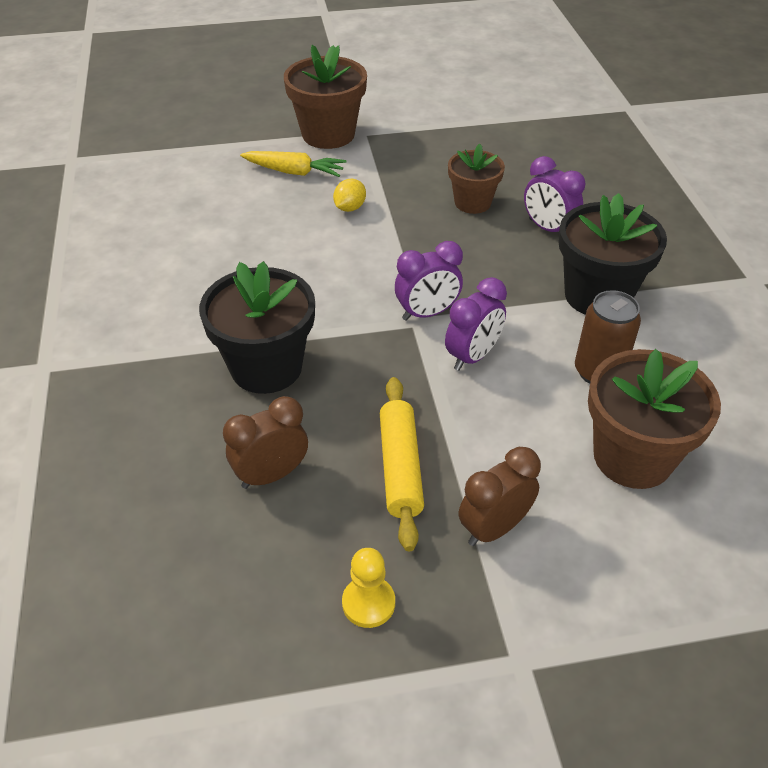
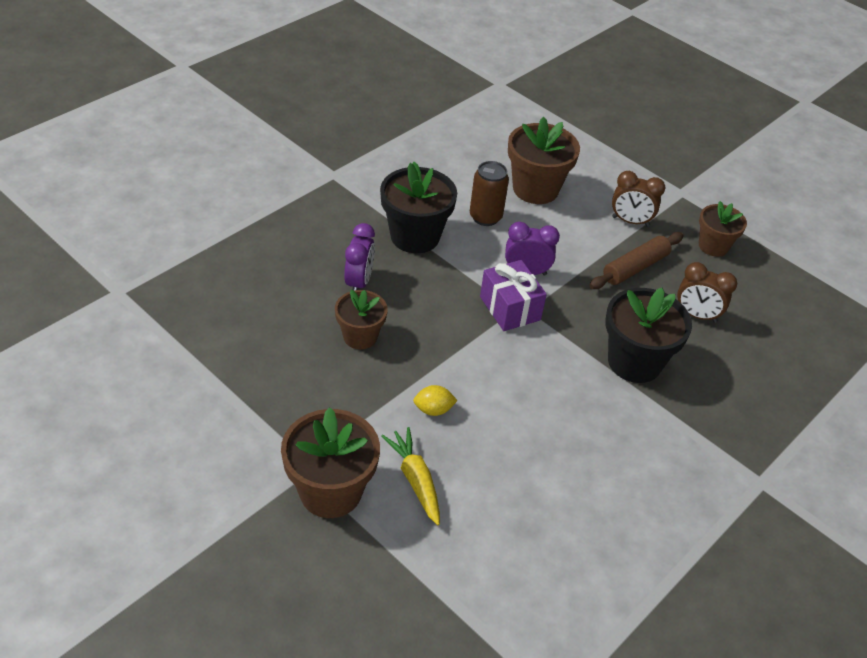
camera: 130 degrees left, 0 degrees up
yellow pawn [342,548,395,628] -> brown flower pot [699,201,747,257]
yellow rolling pin [380,377,424,551] -> brown rolling pin [589,232,684,289]
purple clock [395,241,463,321] -> purple gift [480,260,547,331]

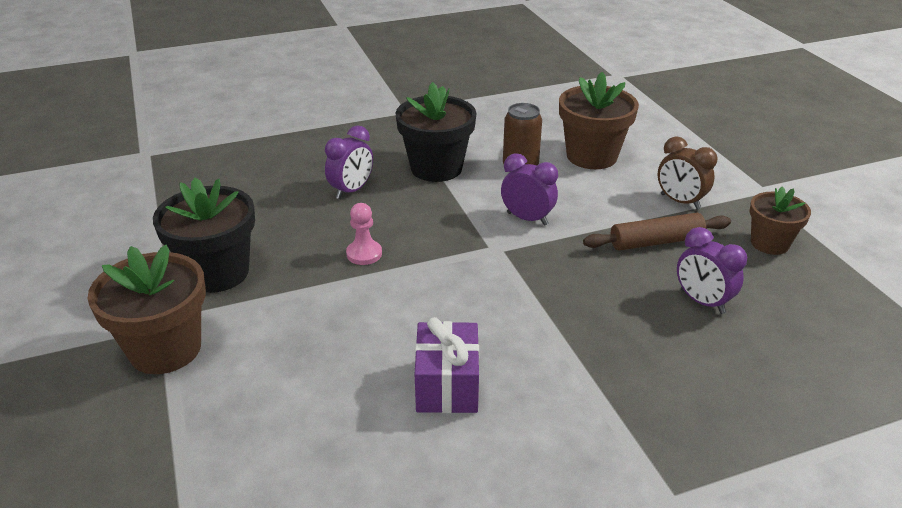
camera: 30 degrees right, 10 degrees down
brown flower pot [335,290,388,349] -> none
yellow carrot [381,427,440,525] -> none
yellow lemon [413,385,458,416] -> none
purple gift [480,260,547,331] -> purple gift moved to [415,317,479,413]
black flower pot [605,288,692,383] -> black flower pot moved to [153,178,255,293]
brown clock [677,262,737,323] -> purple clock [677,227,747,314]
none -> pink pawn [346,203,382,265]

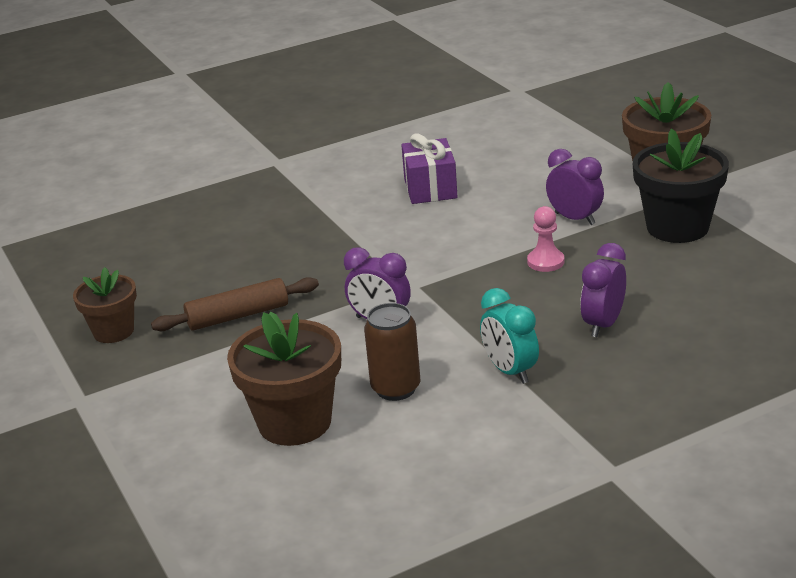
camera: 175 degrees right, 5 degrees down
black flower pot [396,82,476,182] -> turquoise clock [480,288,539,384]
brown clock [658,136,717,210] -> none
purple clock [677,227,747,314] -> purple clock moved to [546,149,604,225]

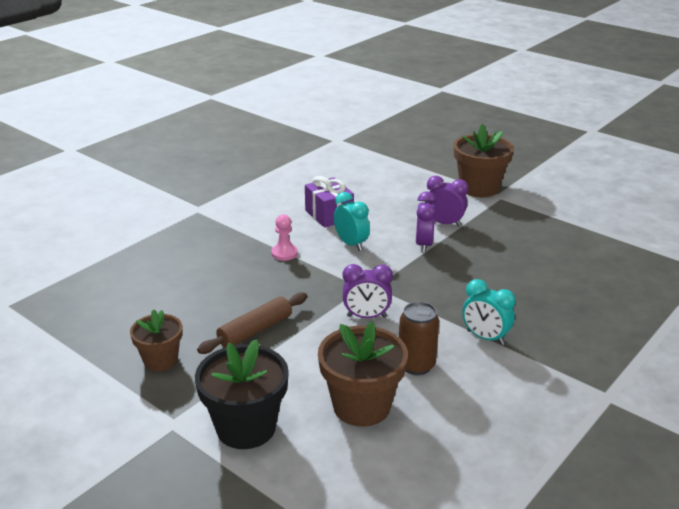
camera: 25 degrees left, 0 degrees up
pink pawn [527,206,564,272] -> pink pawn moved to [271,214,298,261]
purple clock [580,243,626,337] -> purple clock moved to [415,191,436,253]
black flower pot [633,129,729,243] -> black flower pot moved to [195,339,289,449]
none -> turquoise clock [334,192,370,251]

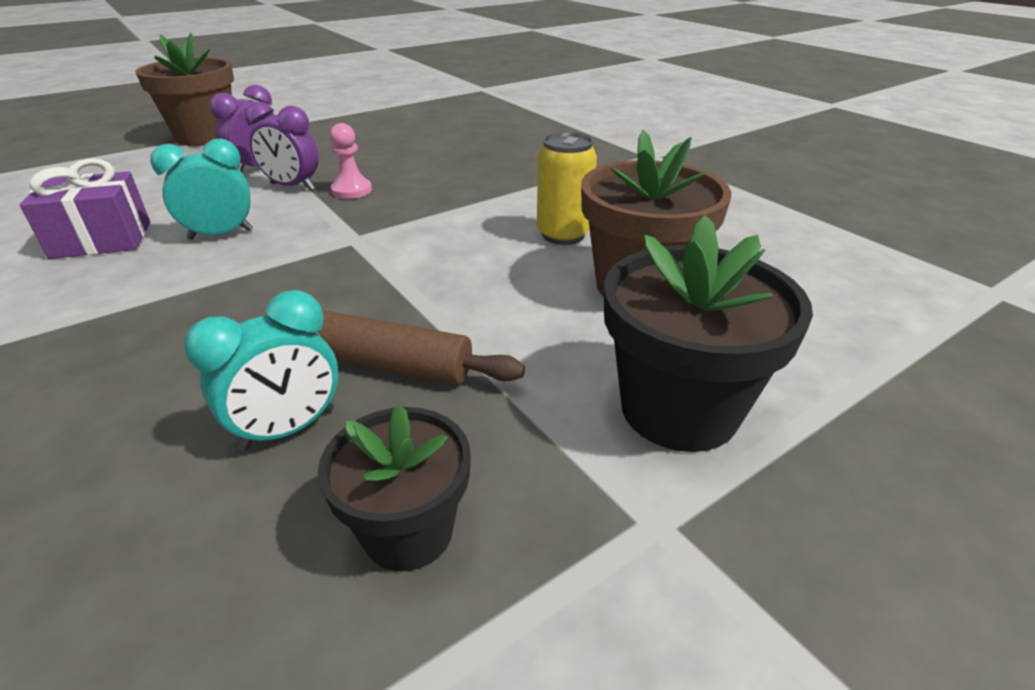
camera: 75 degrees left, 5 degrees up
brown flower pot [130,309,183,372] -> black flower pot [318,405,471,571]
brown rolling pin [197,292,307,354] -> brown rolling pin turned 45 degrees counterclockwise [268,310,525,384]
pink pawn [271,214,298,261] -> pink pawn moved to [330,123,372,199]
purple clock [342,264,393,318] -> none
brown can [399,302,439,375] -> yellow can [537,132,597,245]
turquoise clock [462,279,516,345] -> turquoise clock moved to [184,290,338,451]

